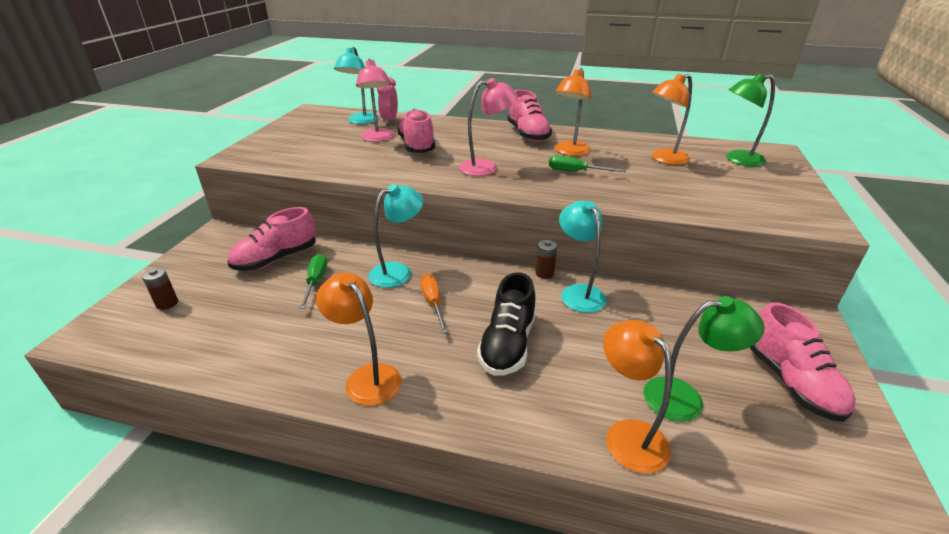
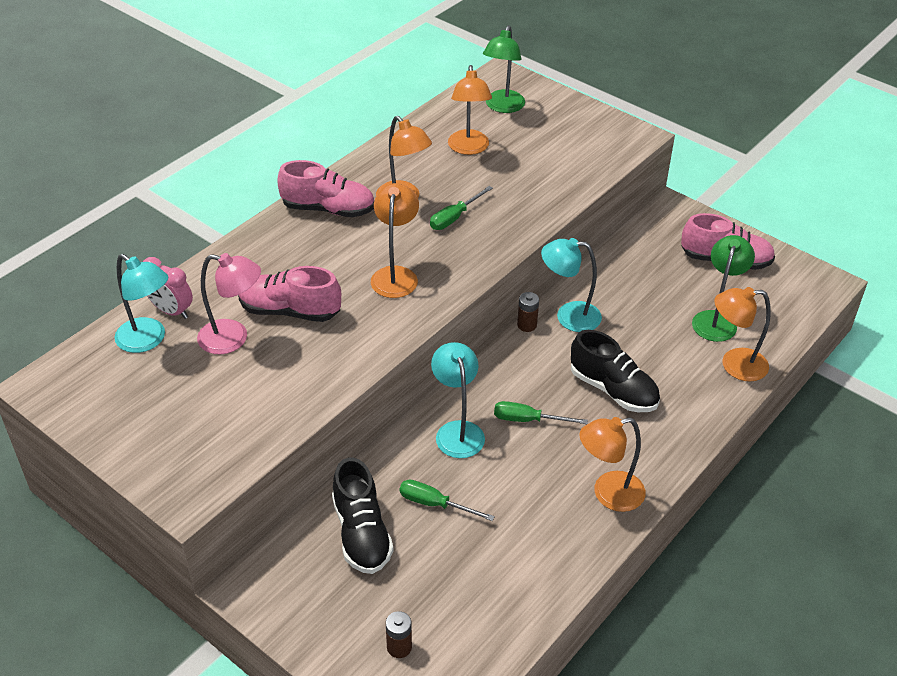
camera: 65 degrees left, 10 degrees up
pink shoe [227,207,316,271] -> black shoe [332,457,394,574]
orange screwdriver [420,274,448,334] -> green screwdriver [494,401,588,424]
pink lamp [459,78,518,176] -> orange lamp [371,183,419,298]

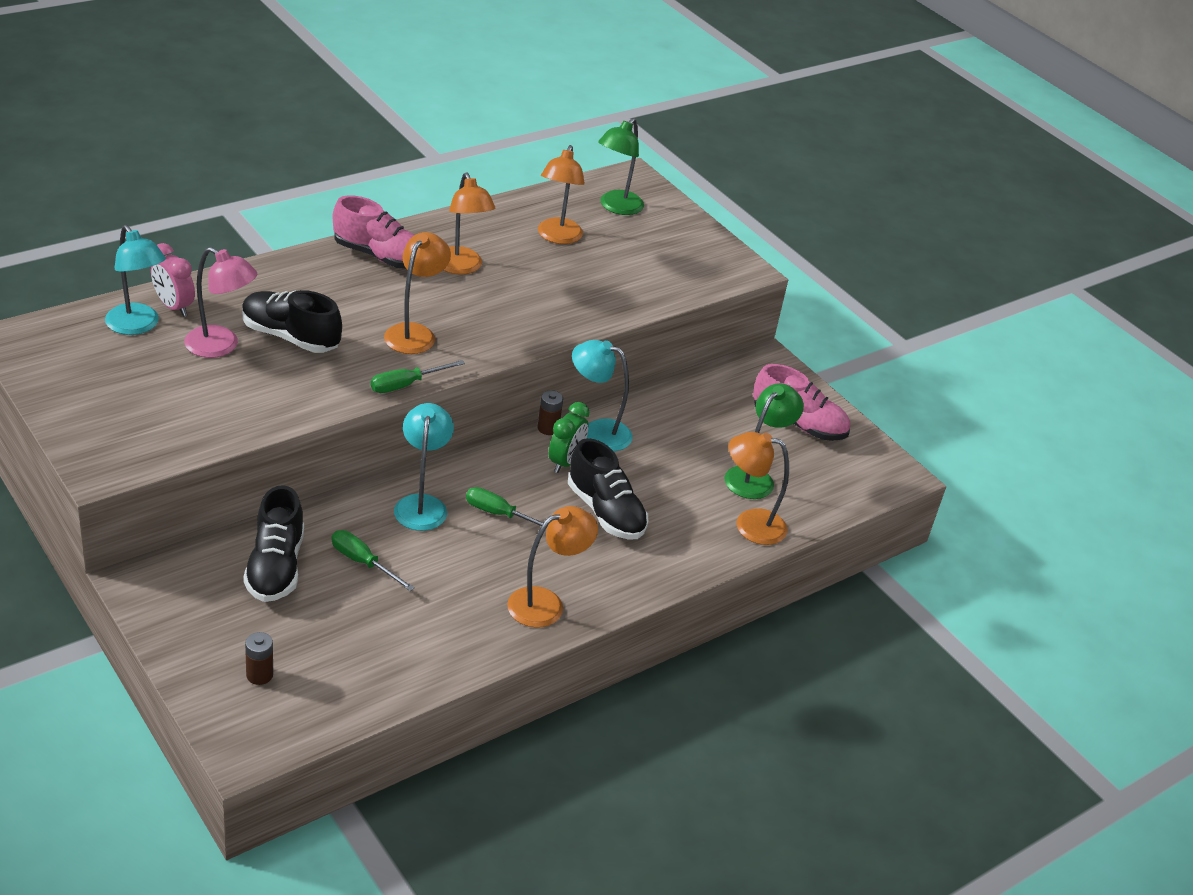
camera: 10 degrees right, 5 degrees down
pink shoe [238,266,341,322] -> black shoe [242,290,342,353]
green screwdriver [430,186,493,230] -> green screwdriver moved to [371,360,465,393]
orange lamp [579,417,646,512] -> orange lamp turned 150 degrees clockwise [507,506,598,627]
none -> green clock [549,402,590,473]

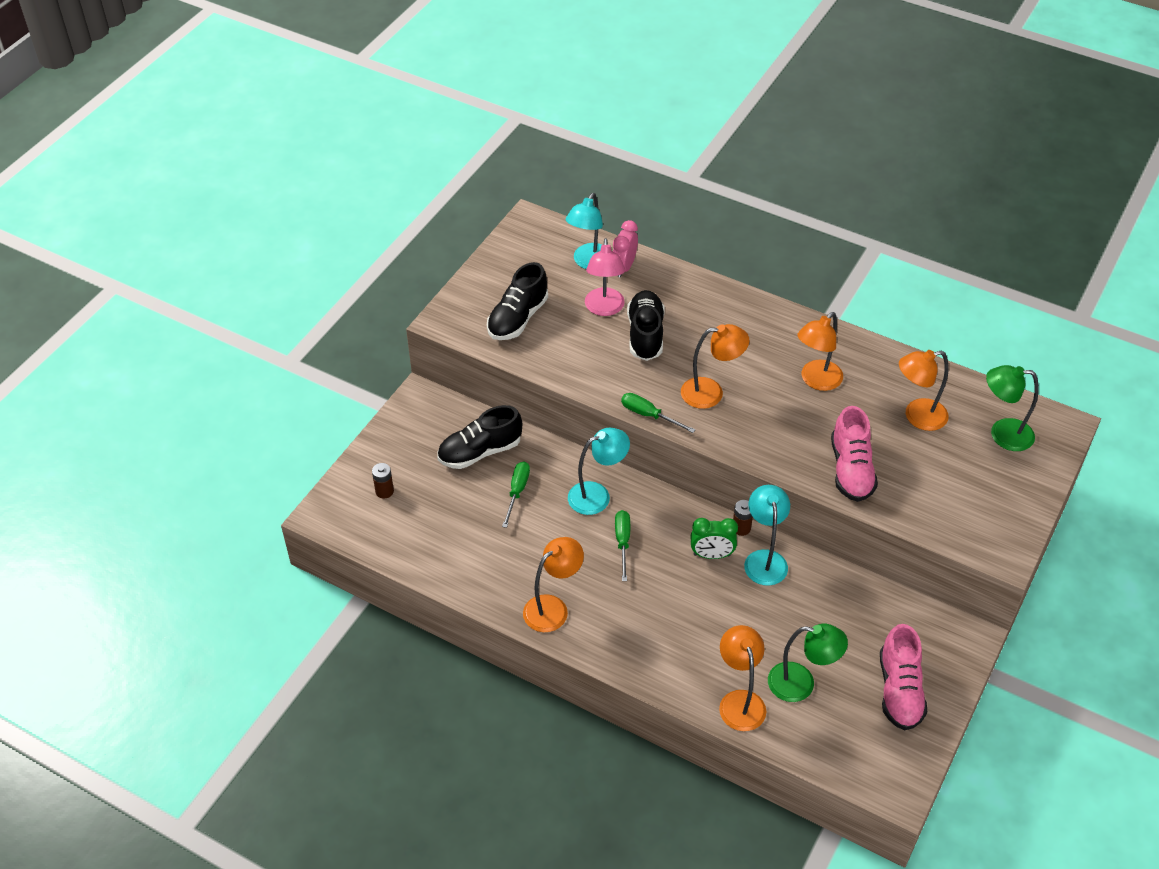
camera: 70 degrees right, 10 degrees up
pink shoe [333,195,414,269] -> pink shoe moved to [831,406,878,502]
orange lamp [507,506,598,627] -> orange lamp turned 75 degrees counterclockwise [523,537,584,632]
black shoe [568,438,648,540] -> black shoe moved to [487,262,548,340]

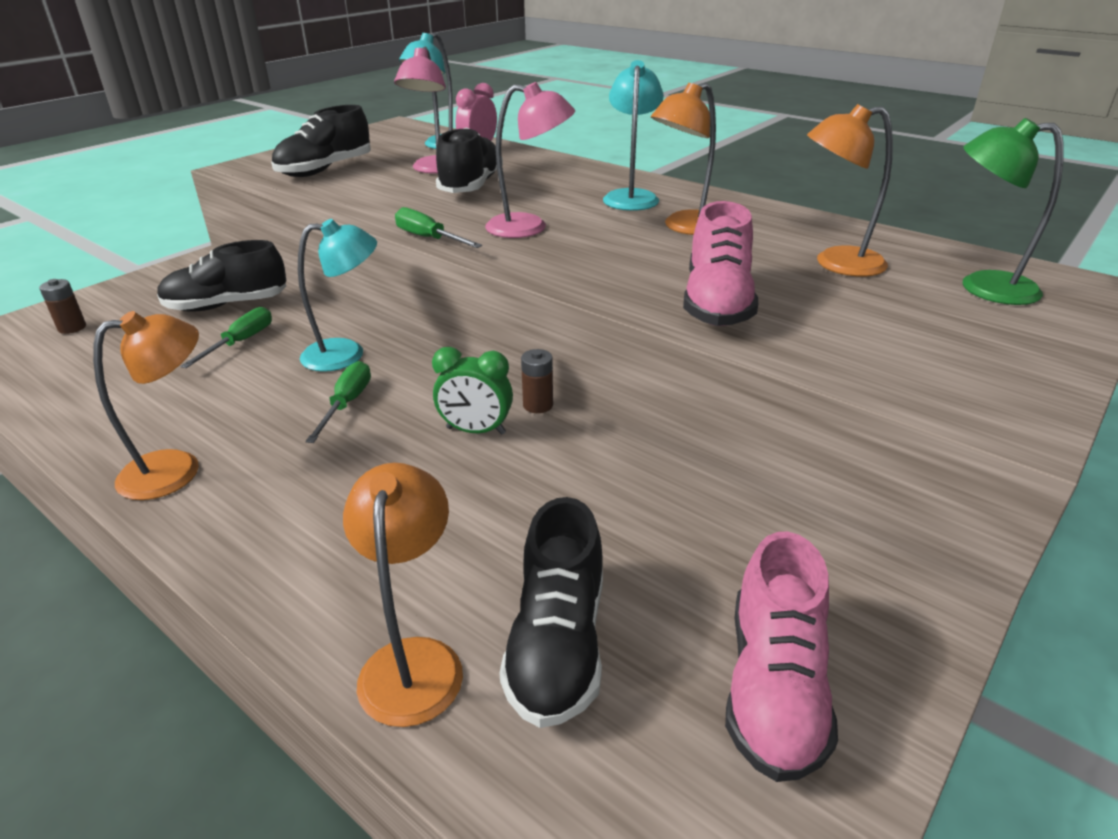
camera: 10 degrees right, 15 degrees down
orange lamp [681,324,749,409] -> pink lamp [485,82,575,238]
turquoise lamp [744,485,790,586] -> turquoise lamp moved to [603,60,664,211]
green lamp [768,624,848,702] -> black shoe [499,497,603,728]

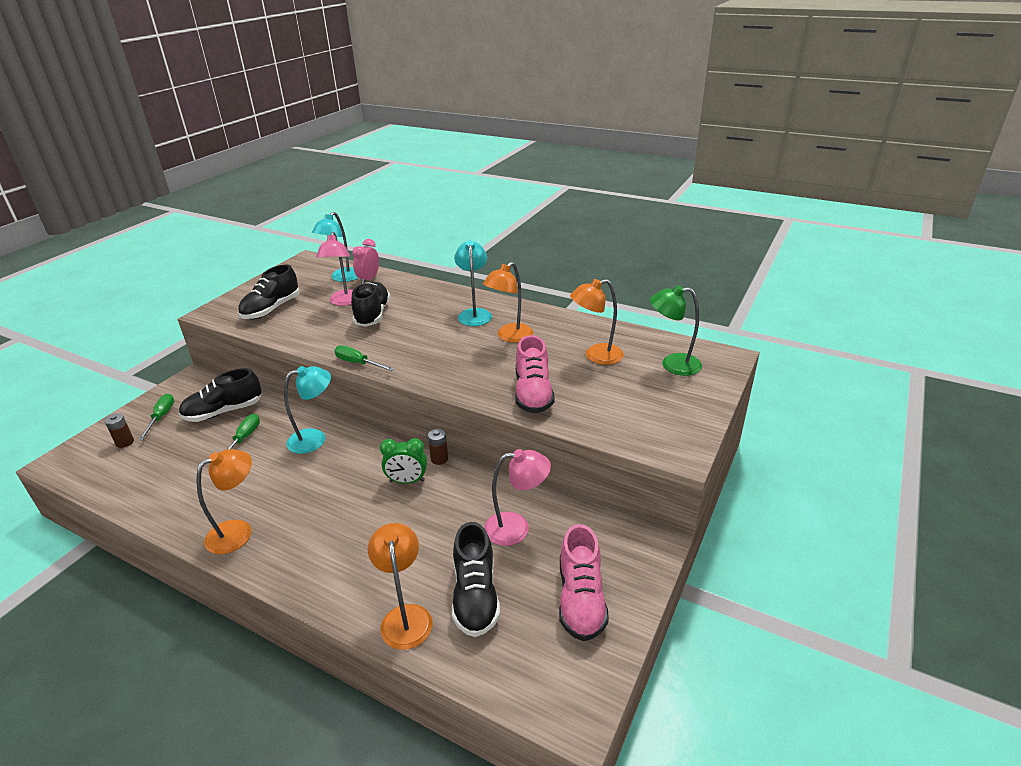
camera: 10 degrees left, 0 degrees up
green screwdriver [305,361,371,443] -> green screwdriver moved to [139,394,174,440]
pink lamp [485,82,575,238] -> pink lamp moved to [484,449,551,546]

